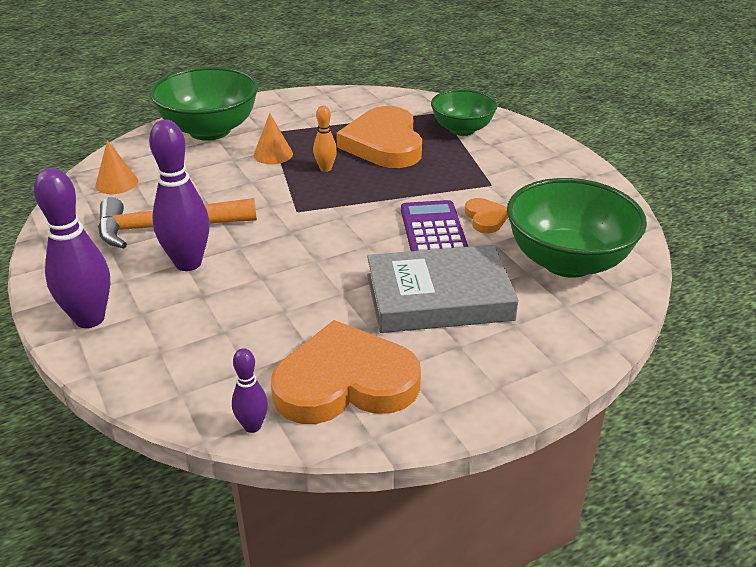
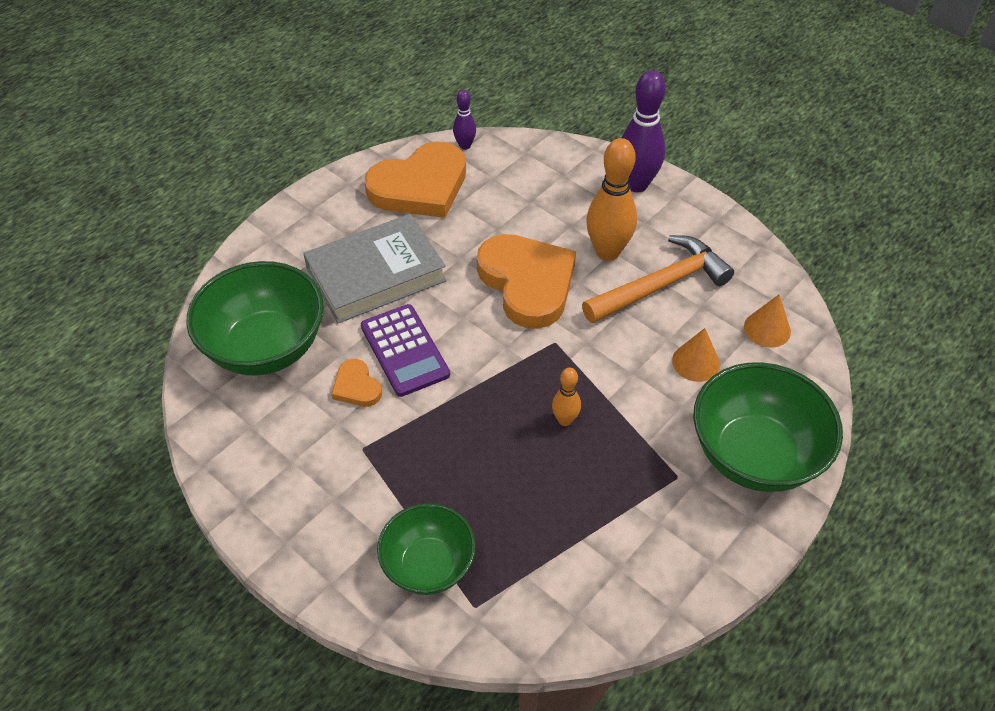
camera: 160 degrees right, 15 degrees up
purple bowling pin [149,120,210,271] -> orange bowling pin [586,138,637,261]
orange cone [254,113,293,164] -> orange cone moved to [672,328,720,382]
orange heart [336,106,422,168] -> orange heart moved to [477,234,576,329]

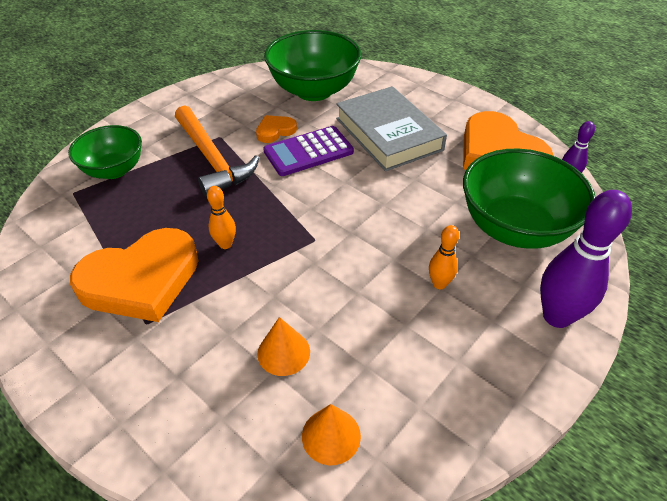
camera: 90 degrees right, 5 degrees down
orange heart [477,234,576,329] -> orange heart moved to [70,228,198,322]
orange hammer [582,235,734,323] -> orange hammer moved to [175,105,259,197]
orange bowling pin [586,138,637,261] -> orange bowling pin [429,225,459,289], size x0.52
green bowl [693,362,843,492] -> green bowl moved to [463,149,595,249]

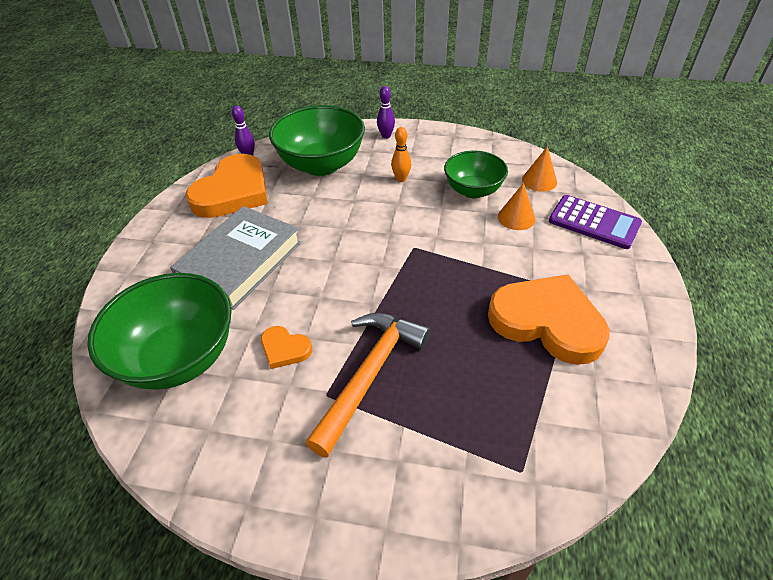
camera: 120 degrees left, 0 degrees up
green bowl [68,125,142,179] -> green bowl moved to [444,151,508,198]
orange bowling pin [207,186,236,249] -> none
purple calculator [263,126,354,176] -> purple calculator moved to [549,195,642,249]
purple bowling pin [540,190,632,328] -> purple bowling pin [377,86,395,139], size x0.52

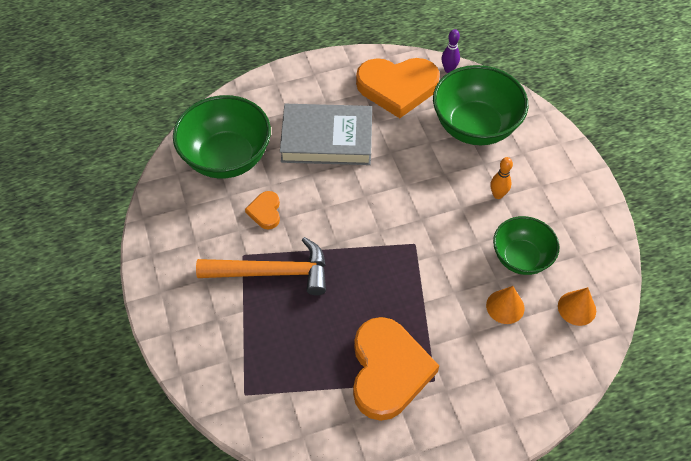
camera: 60 degrees right, 10 degrees up
purple bowling pin [377,86,395,139] -> none
purple calculator [549,195,642,249] -> none

